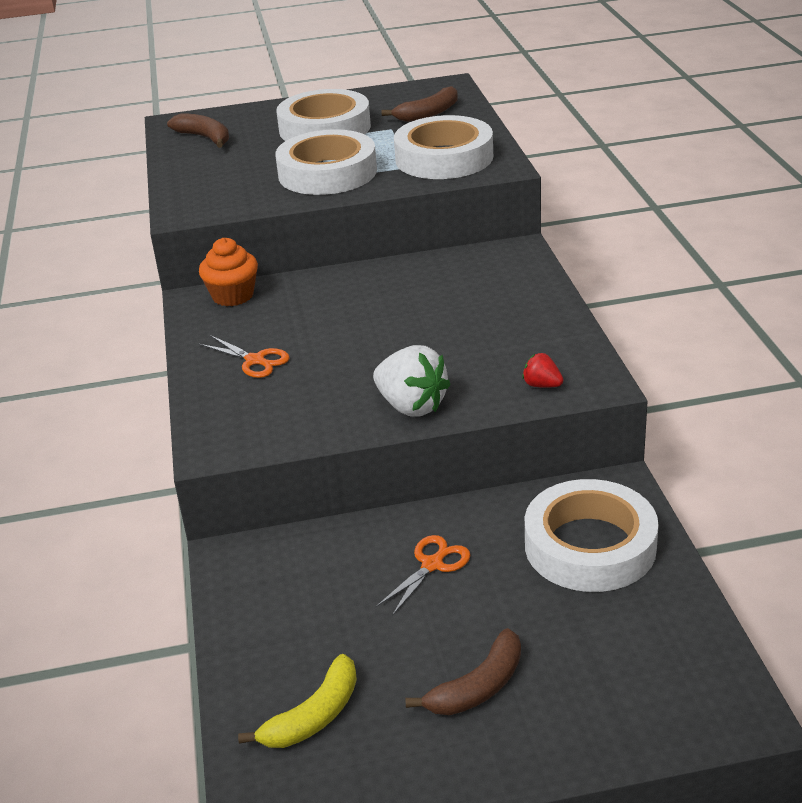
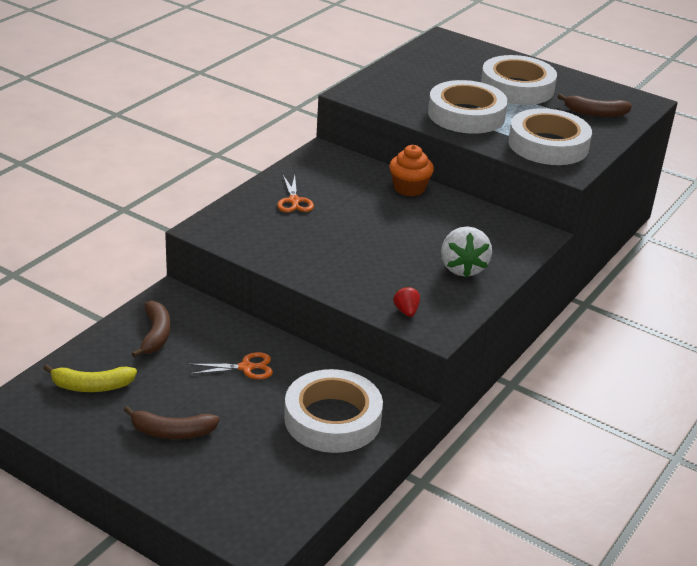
camera: 40 degrees right, 0 degrees up
brown banana [167,113,229,148] -> brown banana moved to [132,301,170,358]
orange cupcake [199,238,258,306] -> orange cupcake moved to [389,145,434,197]
white strawberry [373,345,450,417] -> white strawberry moved to [441,226,492,278]

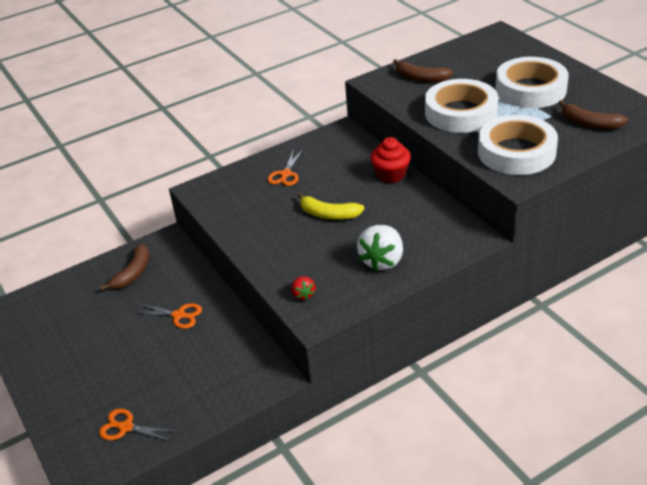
camera: 30 degrees right, 5 degrees up
yellow banana [43,364,137,392] -> yellow banana moved to [297,192,364,219]
brown banana [124,406,219,439] -> brown banana moved to [393,59,454,82]
white tape [284,369,383,453] -> none
orange cupcake [389,145,434,197] -> red cupcake [371,137,411,183]
red strawberry [393,286,420,317] -> red strawberry turned 150 degrees clockwise [292,276,316,300]
none -> orange scissors [99,409,177,441]

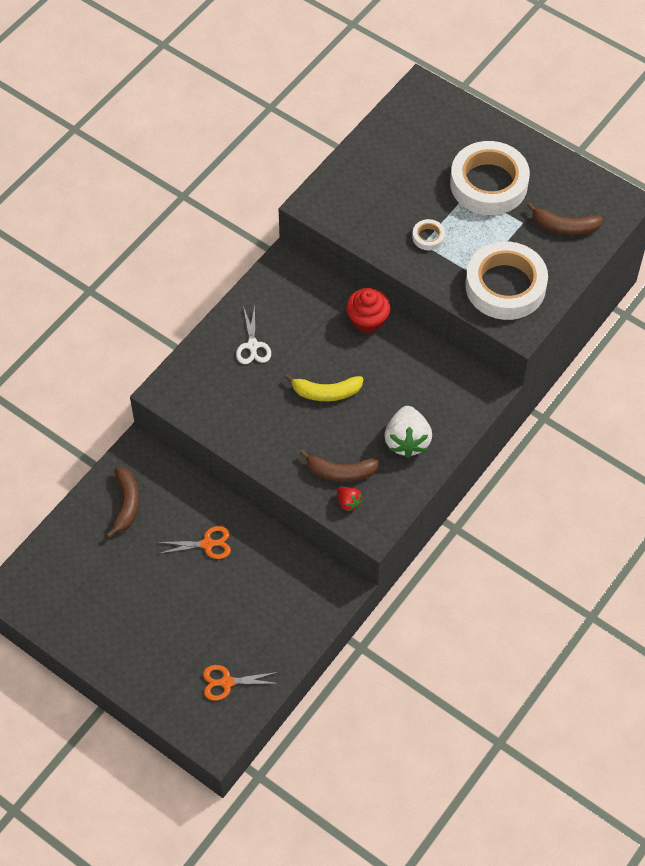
camera: 25 degrees left, 20 degrees up
orange scissors [268,149,303,186] -> white scissors [236,305,271,364]
brown banana [393,59,454,82] -> brown banana moved to [300,450,380,482]
white tape [425,79,498,133] -> white tape [412,219,445,251], size x0.41

